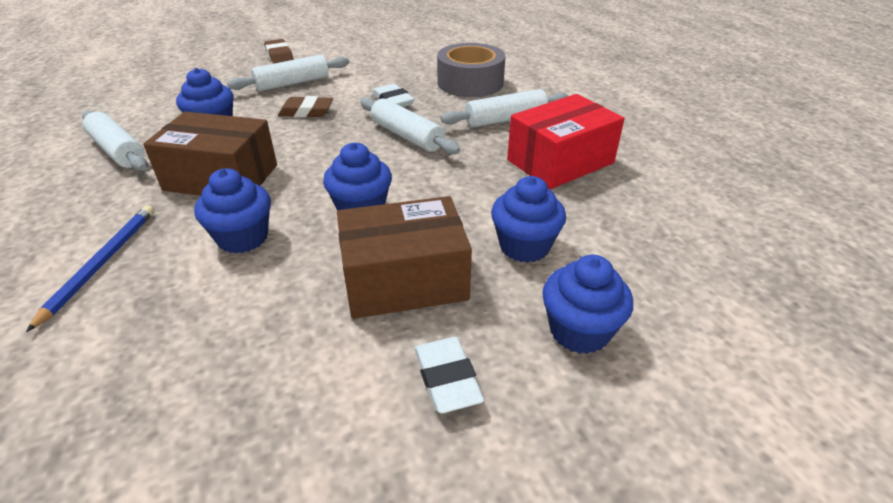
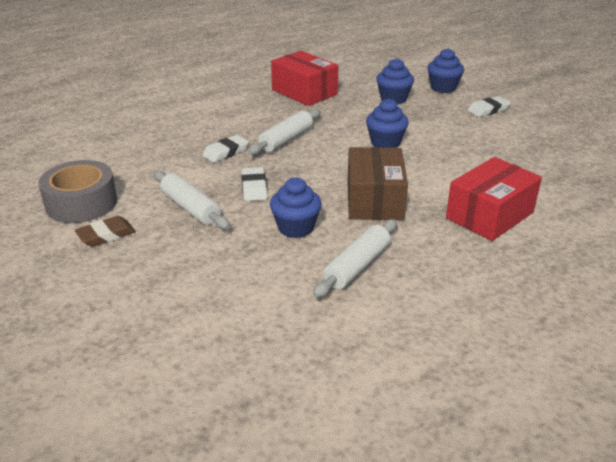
camera: 100 degrees left, 5 degrees down
blue pencil [26,205,154,332] -> red box [446,157,542,241]
blue cupcake [194,168,271,254] -> none
brown eraser [278,96,333,117] -> white eraser [241,167,267,201]
brown box [337,196,472,319] -> none
grey tape [437,43,505,97] -> grey tape moved to [39,160,117,223]
white rolling pin [440,89,568,127] -> none

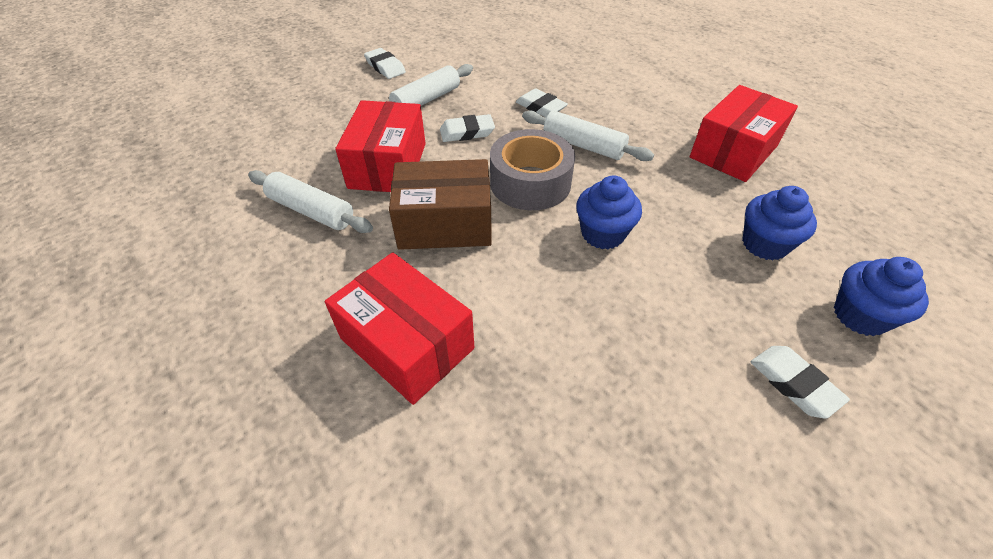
camera: 85 degrees right, 15 degrees up
grey tape [39,160,117,223] -> grey tape moved to [490,129,575,210]
brown eraser [75,216,136,247] -> white eraser [364,48,406,79]
blue cupcake [270,177,322,238] -> red box [335,100,426,192]

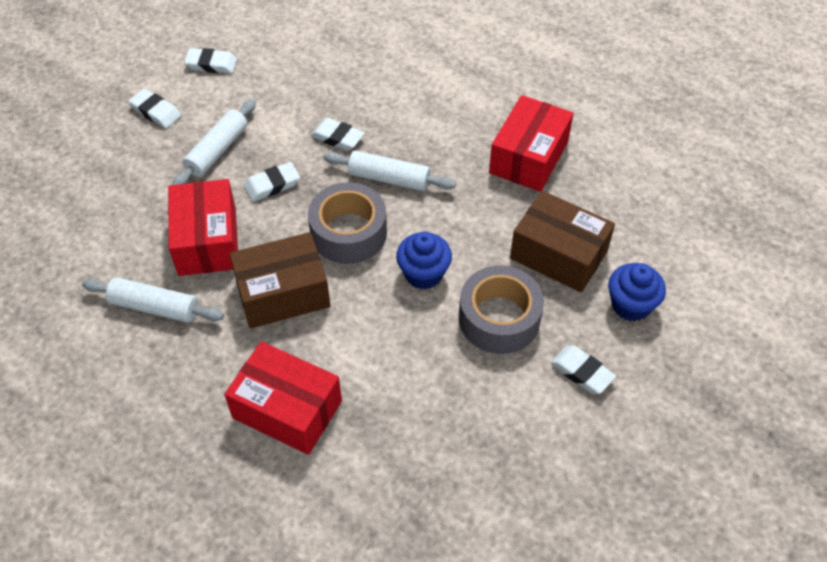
camera: 15 degrees left, 5 degrees up
blue cupcake [742,186,817,260] -> brown box [510,191,615,292]
none -> white eraser [184,48,237,73]
none -> grey tape [459,266,544,354]

